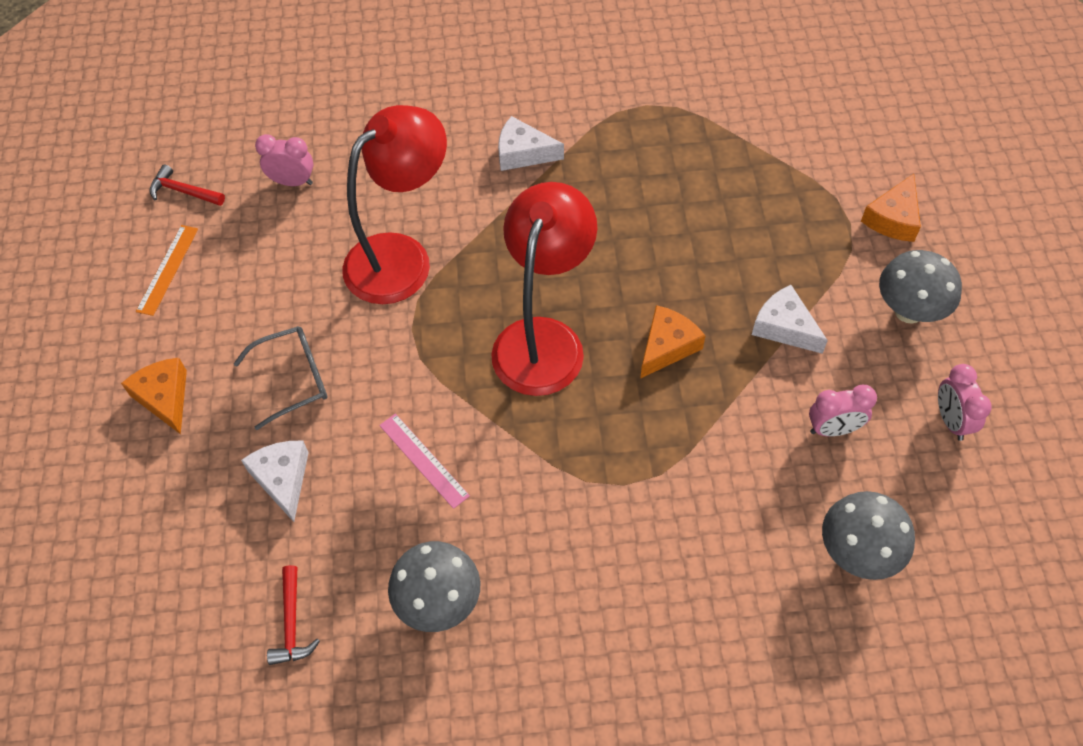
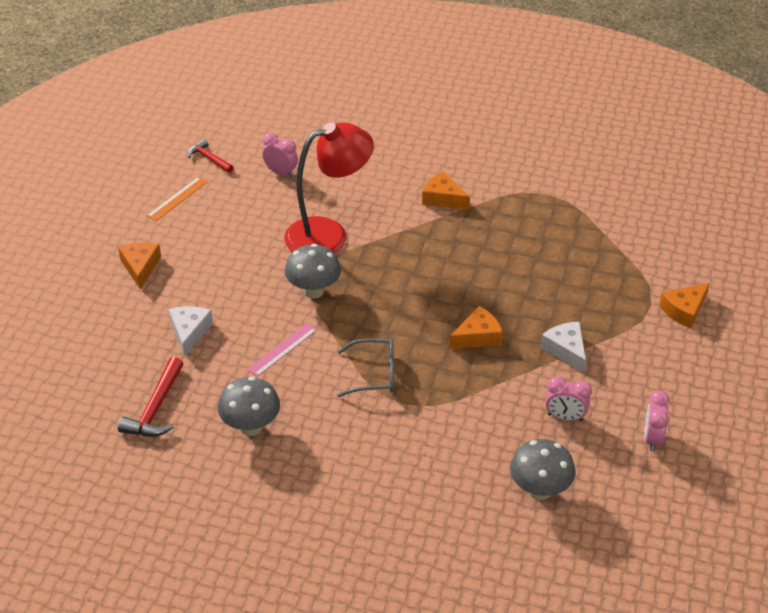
camera: 20 degrees right, 15 degrees down
grey glasses [234,326,327,430] -> grey glasses moved to [337,339,394,397]
red hammer [267,565,320,665] -> red hammer [118,357,184,437], size x1.53
pink ruler [379,414,470,509] -> pink ruler turned 60 degrees clockwise [247,323,317,377]
red lamp [491,182,597,396] -> none
white cheese [498,116,564,171] -> orange cheese [422,171,470,210]
grey mushroom [879,250,962,324] -> grey mushroom moved to [285,244,341,299]

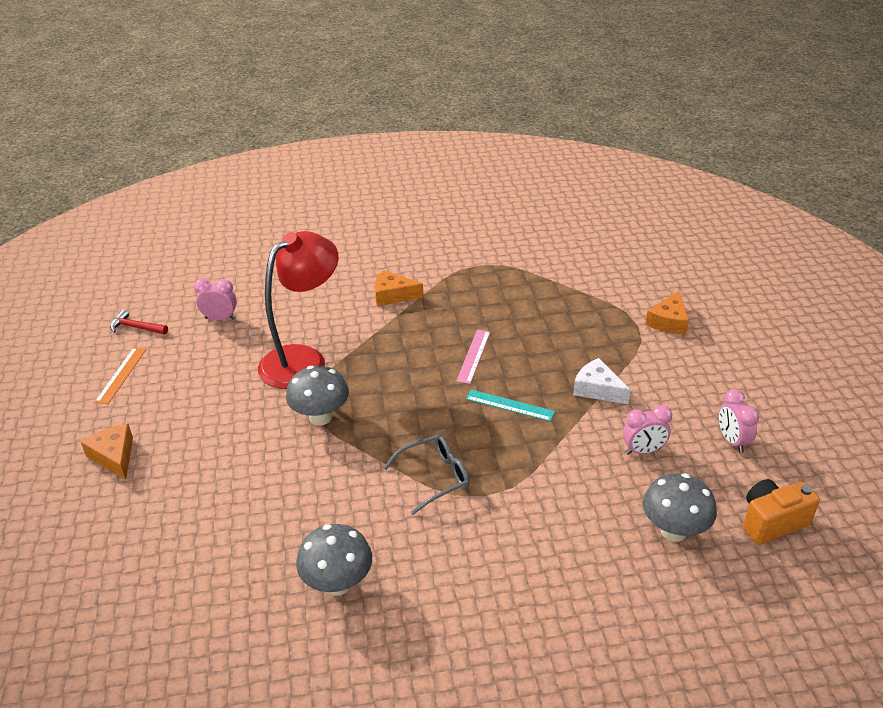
camera: 25 degrees left, 5 degrees down
red hammer [118,357,184,437] -> none
white cheese [169,306,213,356] -> none
pink ruler [247,323,317,377] -> pink ruler moved to [456,329,490,384]
orange cheese [449,306,503,349] -> turquoise ruler [466,389,555,421]
none -> orange camera [743,479,820,545]

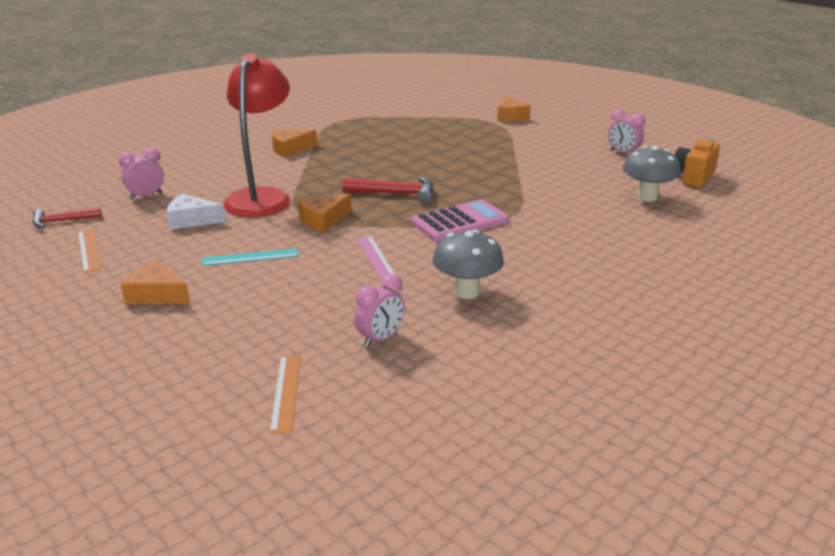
camera: 35 degrees left, 10 degrees down
grey mushroom [286,366,349,426] -> orange cheese [298,194,351,232]
grey glasses [383,434,470,515] -> pink calculator [411,199,509,241]
pink ruler [456,329,490,384] -> pink ruler moved to [356,236,396,280]
turquoise ruler [466,389,555,421] -> turquoise ruler moved to [202,248,299,266]
white cheese [573,358,631,404] -> white cheese moved to [167,194,226,230]
pink clock [623,405,672,455] -> pink clock moved to [354,274,405,348]
none -> orange ruler [269,355,301,433]
none -> red hammer [342,177,434,204]

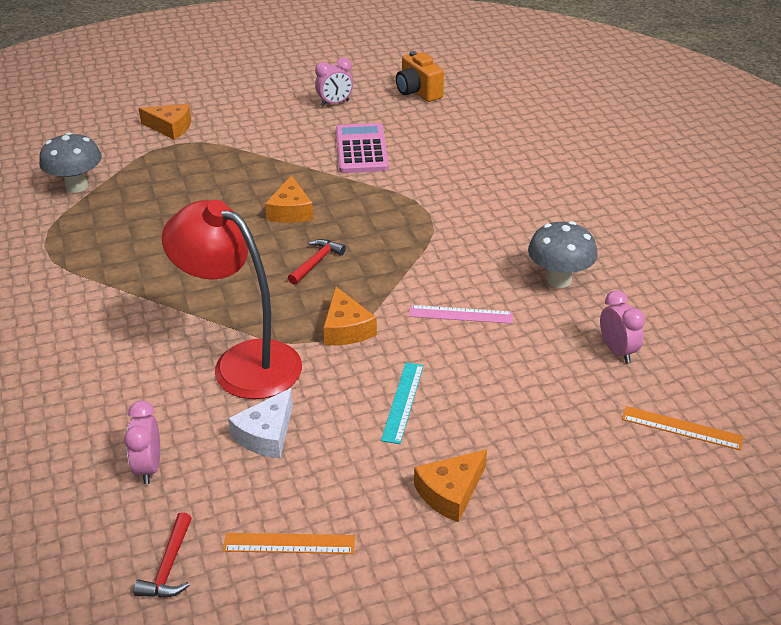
camera: 65 degrees left, 10 degrees up
orange cheese [272,130,317,157] -> orange cheese moved to [265,175,313,223]
red hammer [342,177,434,204] -> red hammer [288,239,346,285], size x0.66
pink calculator [411,199,509,241] -> pink calculator moved to [336,123,389,173]
grey mushroom [622,146,681,202] -> grey mushroom moved to [39,132,102,193]

